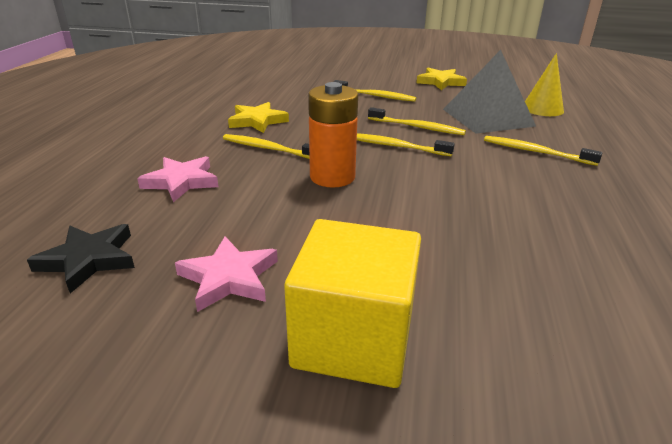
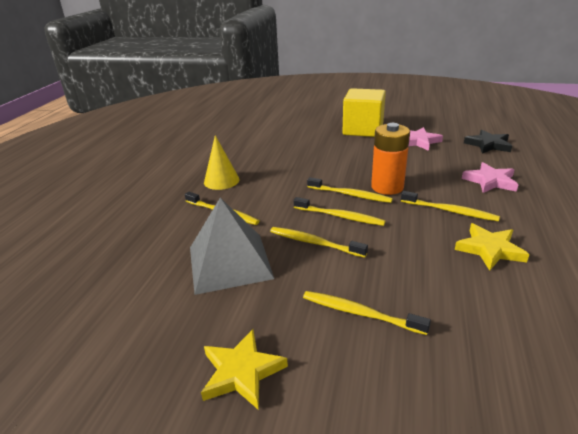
camera: 175 degrees left, 0 degrees up
yellow cone [525,53,564,116] -> yellow cone moved to [204,135,240,190]
none -> yellow toothbrush [307,177,393,203]

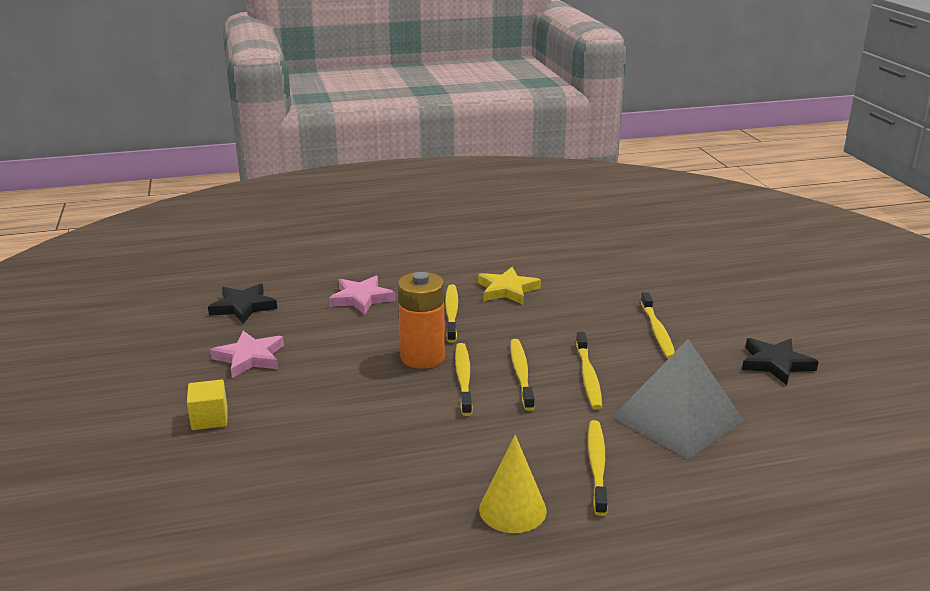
camera: 120 degrees left, 5 degrees down
yellow star [201,329,288,410] -> black star [742,338,819,385]
yellow cube [342,88,386,137] -> yellow cube [187,379,227,430], size x0.48

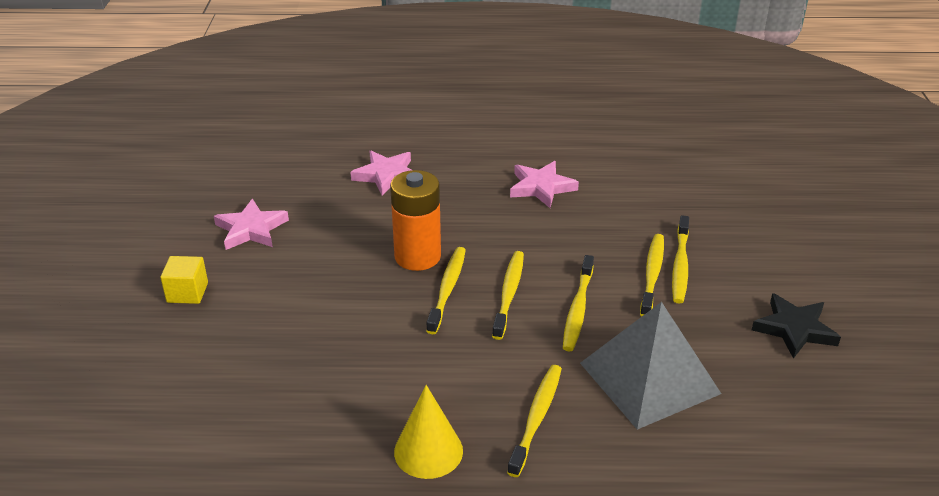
camera: 15 degrees right, 10 degrees up
black star [208,283,277,324] -> none
yellow toothbrush [445,285,458,343] -> yellow toothbrush moved to [640,234,664,316]
yellow star [478,267,541,305] -> pink star [510,161,579,208]

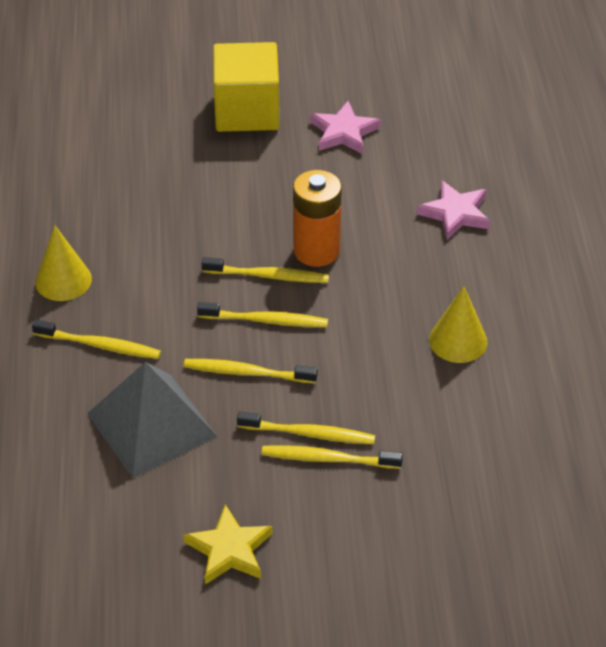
camera: 85 degrees right, 10 degrees up
yellow cube [160,256,208,304] -> yellow cube [213,42,280,132], size x2.09
pink star [510,161,579,208] -> yellow cone [429,286,488,363]
black star [752,293,841,359] -> yellow star [183,504,273,585]

